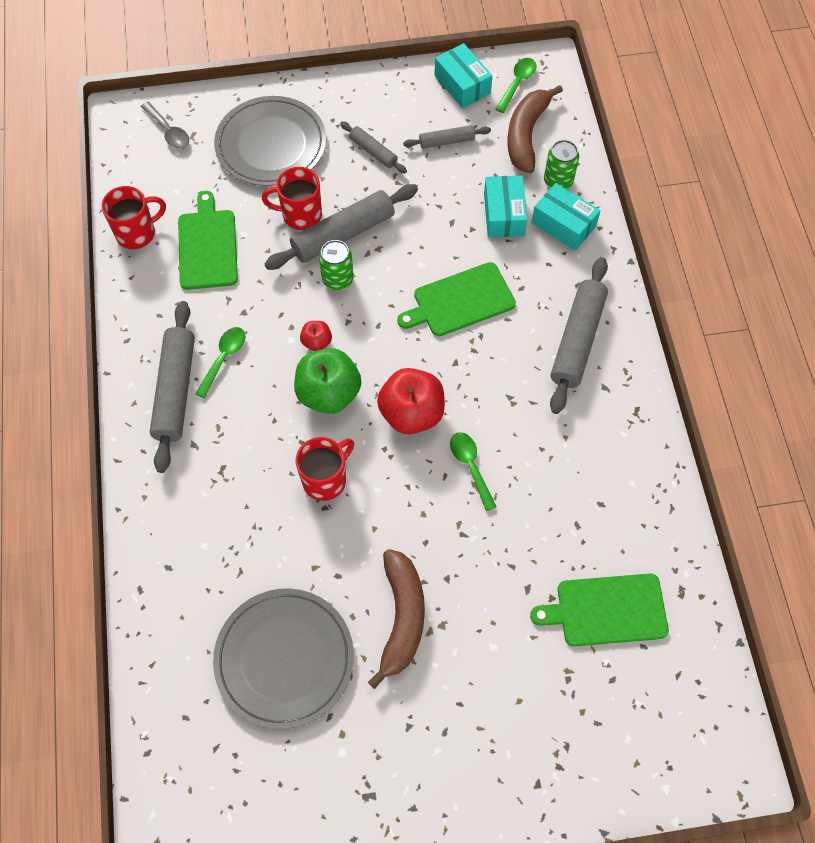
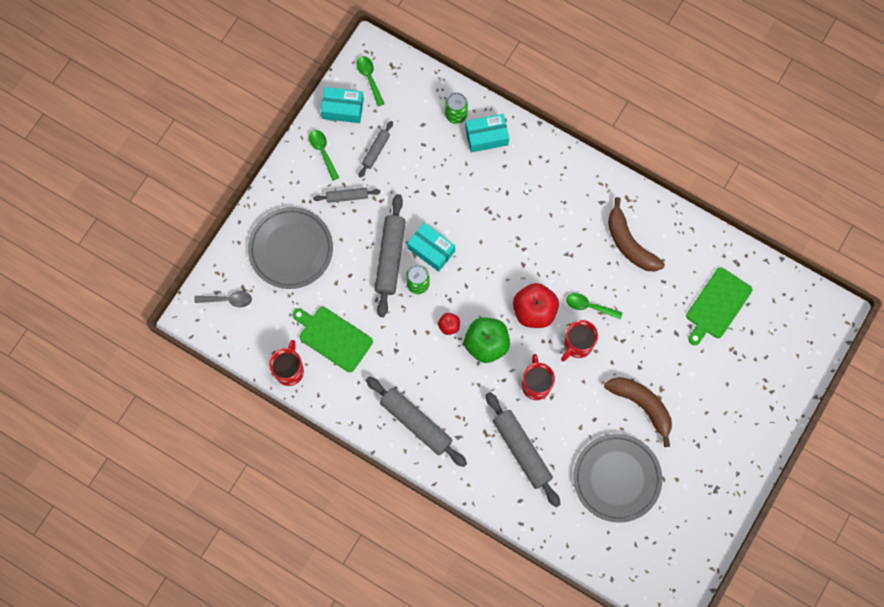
camera: 50 degrees left, 10 degrees up
green spoon [195,327,245,398] -> green spoon moved to [309,130,339,181]
red mug [262,167,322,230] -> red mug moved to [561,320,598,362]
green cutting board [397,262,516,336] -> none
turquoise box [484,176,528,237] -> turquoise box moved to [407,223,455,272]
brown banana [508,85,563,173] -> brown banana moved to [608,197,665,272]
grey rolling pin [550,257,608,414] -> grey rolling pin moved to [486,392,560,507]

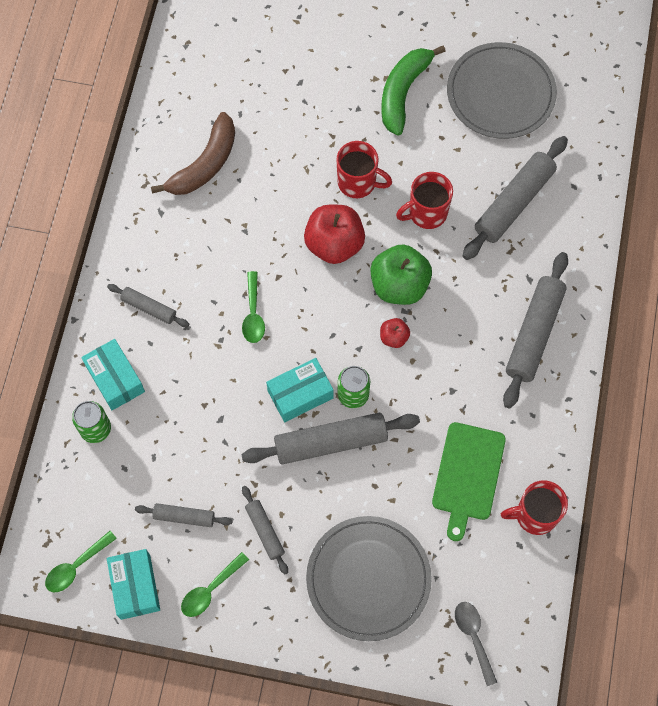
camera: 110 degrees left, 5 degrees down
turquoise box [407,223,455,272] -> turquoise box turned 45 degrees clockwise [266,358,334,422]
green spoon [566,293,623,319] -> green spoon moved to [242,271,265,343]
brown banana [604,377,672,447] -> green banana [381,46,446,135]
green cutting board [686,268,752,345] -> none
none -> grey rolling pin [107,284,189,327]

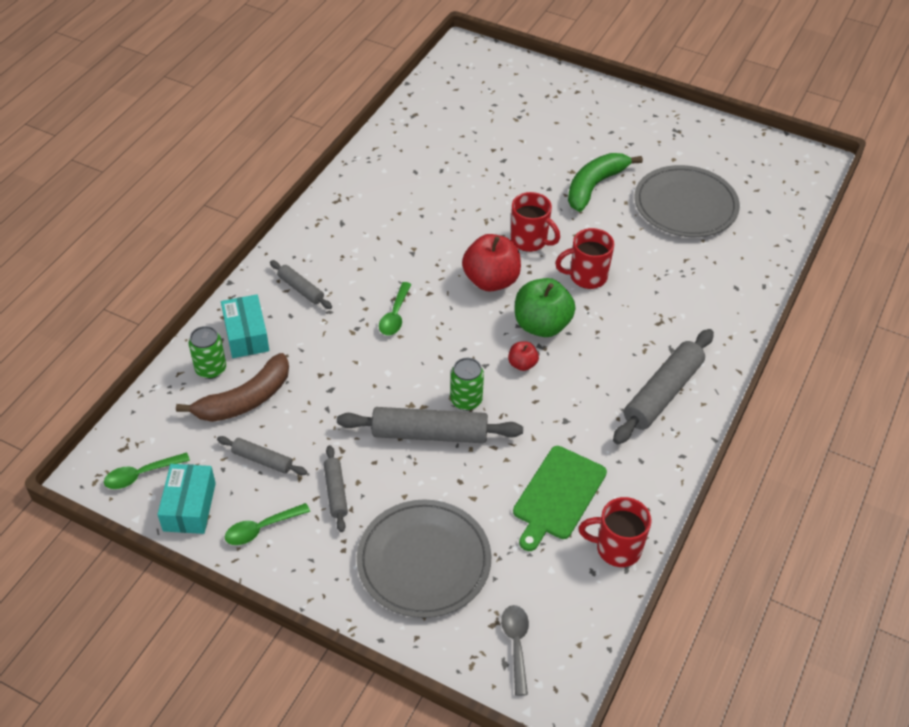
camera: 15 degrees right, 20 degrees down
brown banana [151,112,235,195] -> brown banana moved to [176,353,289,422]
turquoise box [266,358,334,422] -> none
grey rolling pin [463,136,568,260] -> none

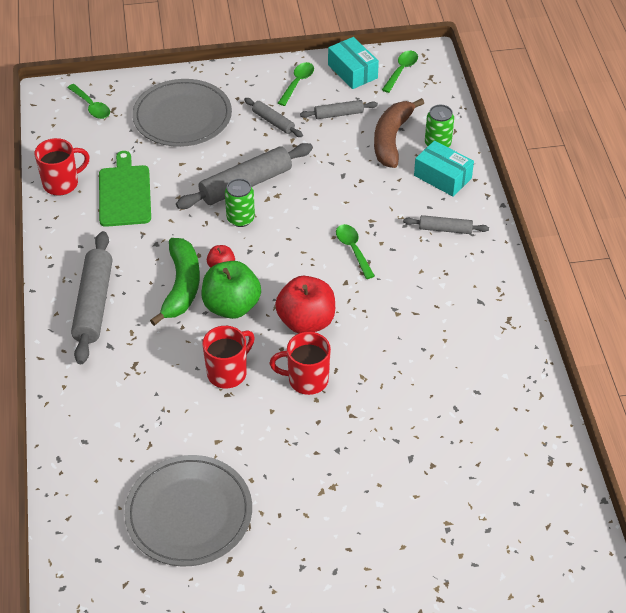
camera: 145 degrees right, 0 degrees up
grey spoon [501,605,529,696] -> green spoon [67,84,110,119]
green banana [568,153,643,212] -> green banana moved to [150,238,200,326]

